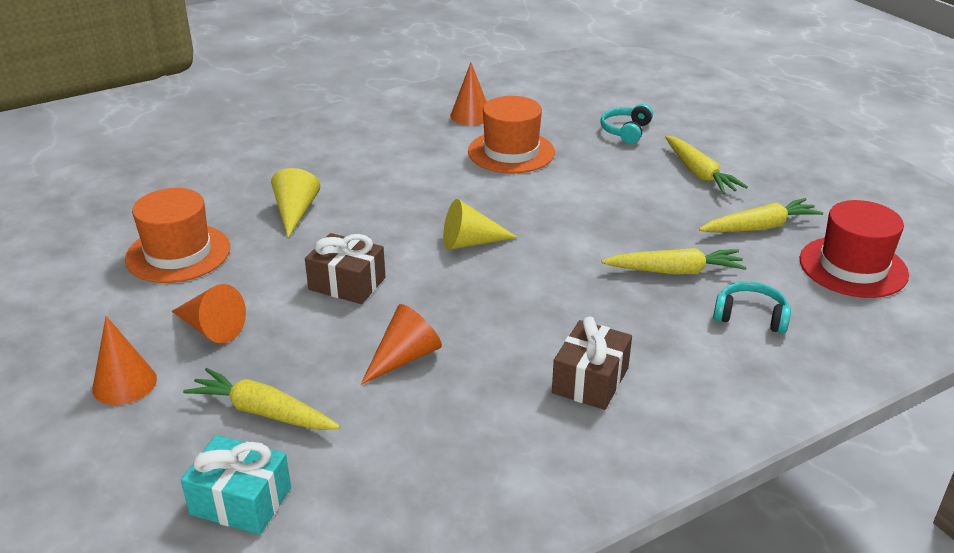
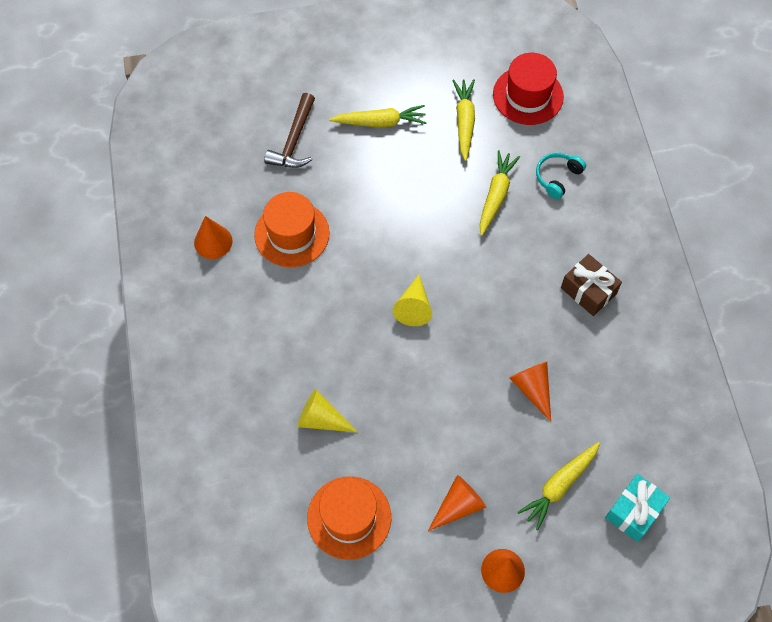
camera: 70 degrees left, 30 degrees up
brown gift [305,233,386,304] -> none
turquoise headphones [600,104,653,144] -> brown hammer [264,93,315,168]

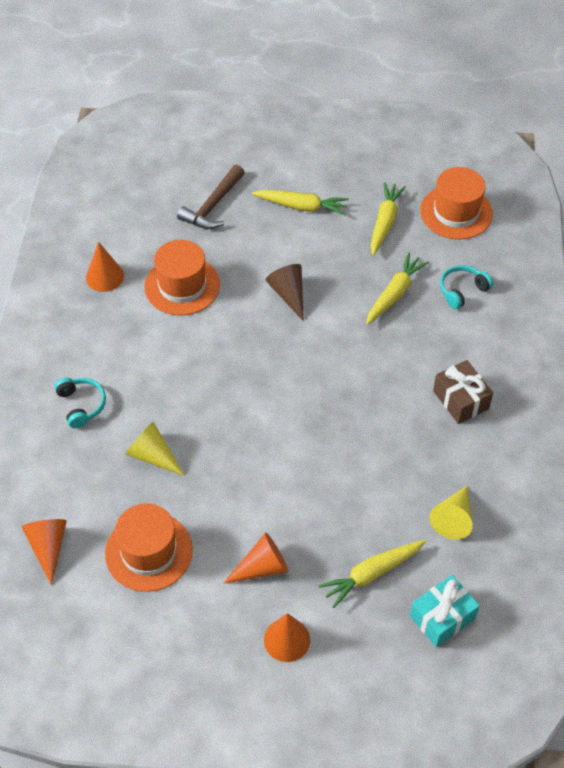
camera: 15 degrees right, 10 degrees down
yellow cone [393,275,432,326] -> yellow cone moved to [429,486,473,540]
red hat [493,53,564,125] -> orange hat [420,167,493,239]
orange cone [509,362,551,422] -> orange cone moved to [22,519,67,586]
none -> turquoise headphones [54,378,106,428]
none -> brown cone [266,264,304,321]

